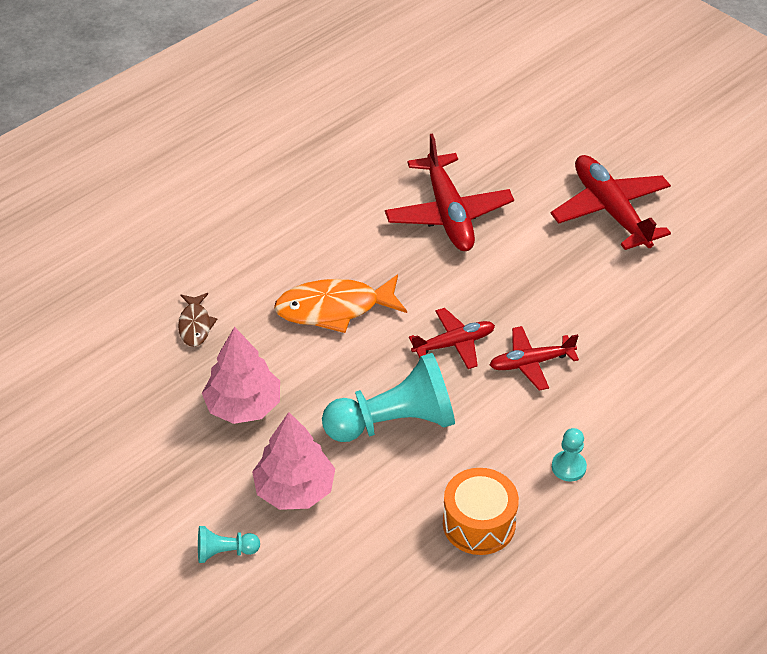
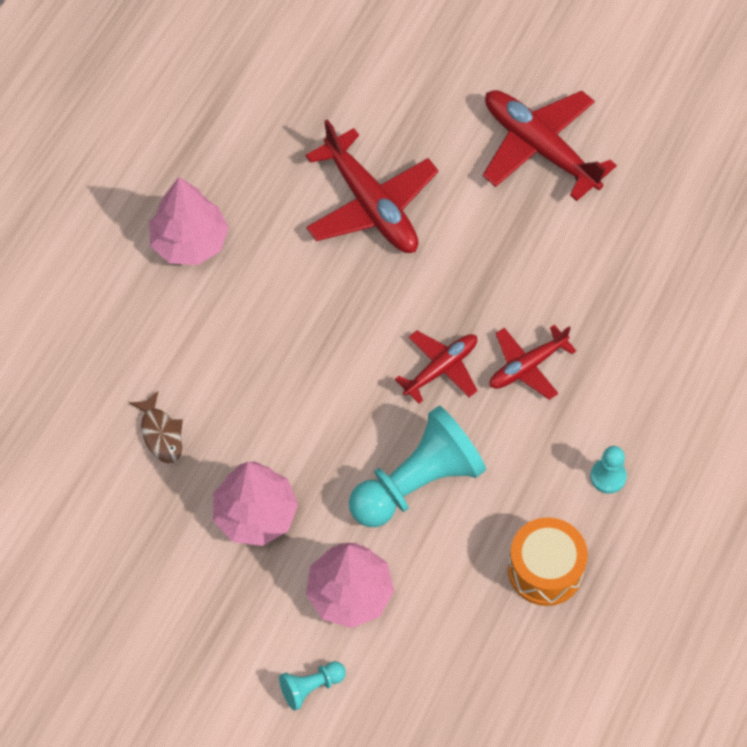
camera: 20 degrees left, 15 degrees up
orange fish [274,275,407,333] -> none
none -> pink tree [149,177,229,265]

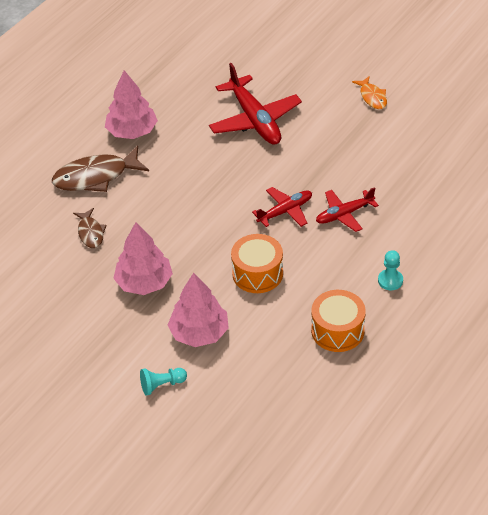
camera: 10 degrees right, 15 degrees down
turquoise pawn [349,406,486,527] -> orange drum [231,234,283,293]
red plane [483,90,617,201] -> orange fish [352,76,387,109]
none -> brown fish [52,146,149,192]

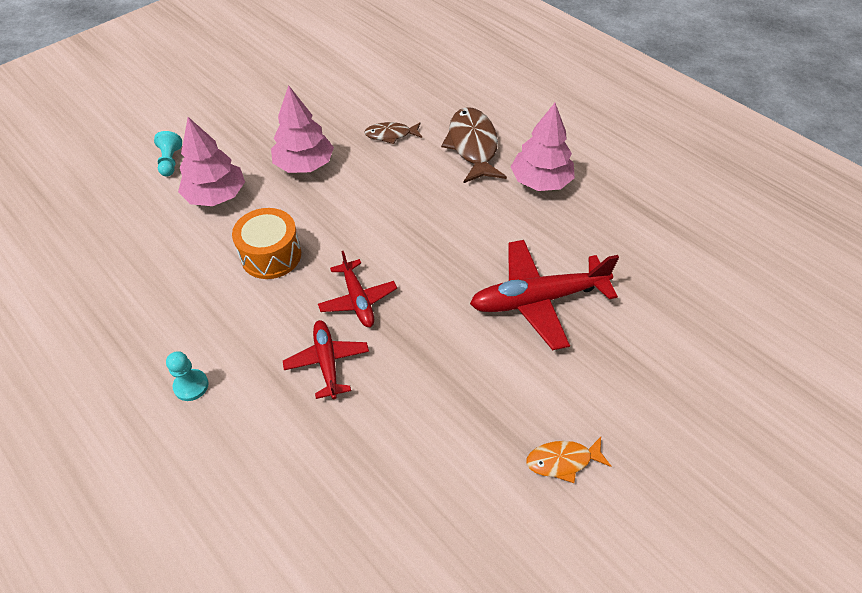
camera: 100 degrees right, 5 degrees up
orange drum [311,290,366,352] -> none

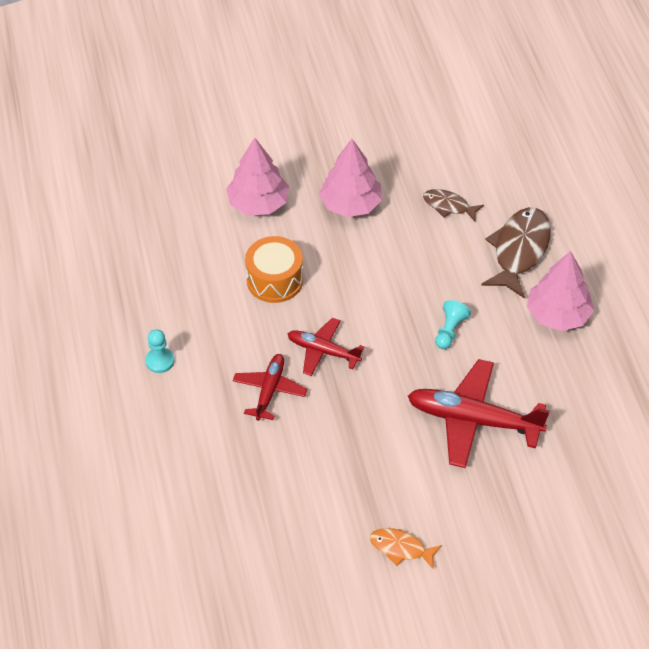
camera: 30 degrees right, 0 degrees up
turquoise pawn [154,131,182,176] -> turquoise pawn moved to [435,300,471,349]
red plane [318,251,397,327] -> red plane turned 105 degrees clockwise [288,318,364,376]

